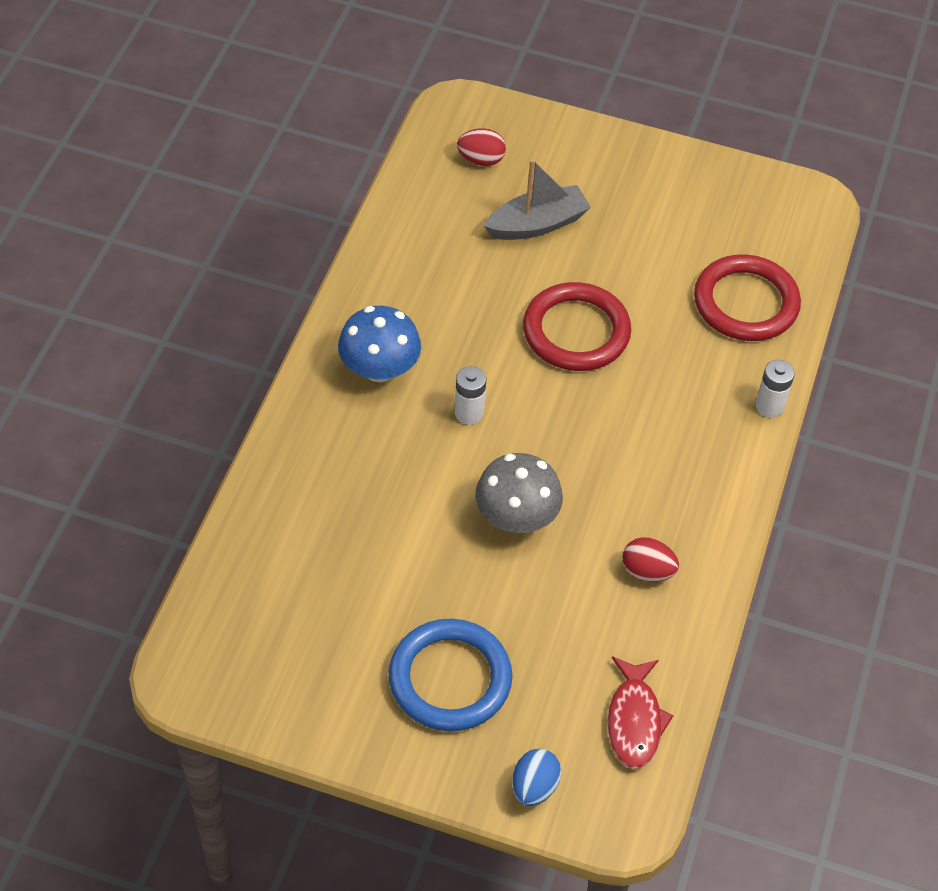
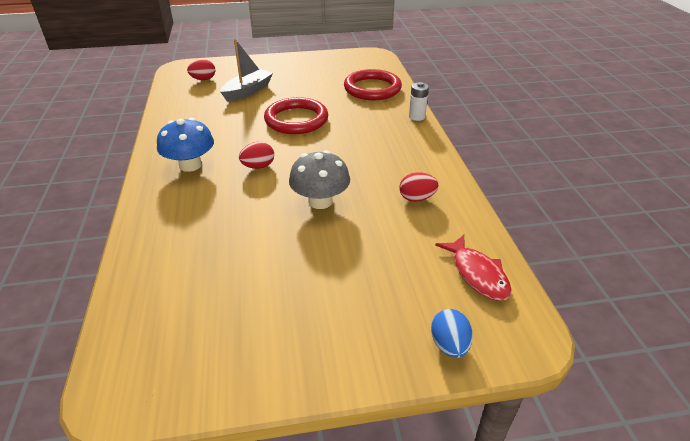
camera: 25 degrees left, 15 degrees down
blue ring [389,619,513,731] -> none
white battery [454,366,486,425] -> red egg [239,142,274,169]

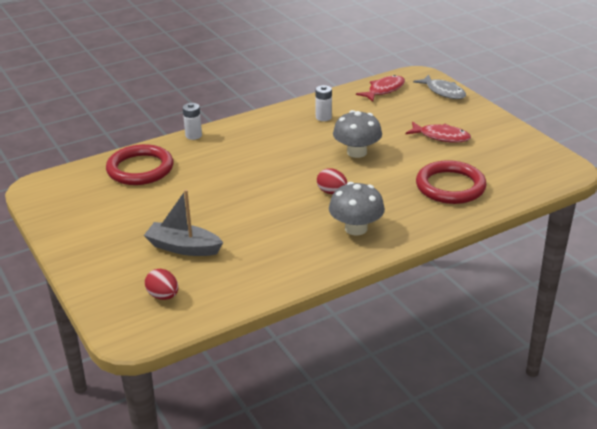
camera: 110 degrees left, 5 degrees down
blue mushroom [157,118,214,172] -> grey mushroom [329,182,385,235]
red ring [264,97,328,134] -> red ring moved to [416,160,487,204]
red egg [399,172,438,202] -> white battery [315,85,332,121]
blue egg [431,309,473,358] -> grey fish [413,74,466,99]
none -> red fish [406,122,471,143]

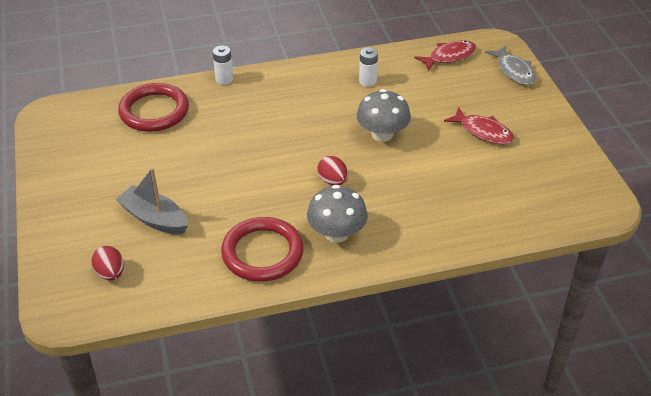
camera: 15 degrees right, 10 degrees up
red ring [416,160,487,204] -> red ring moved to [221,217,304,282]

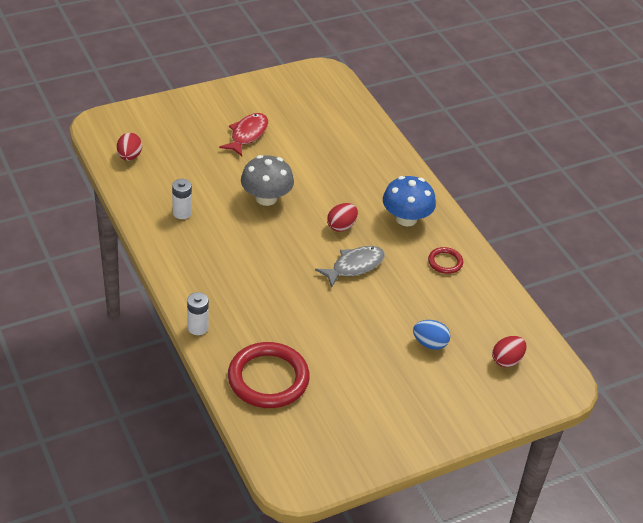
camera: 105 degrees left, 0 degrees up
grey boat [116,168,188,234] -> blue egg [413,320,450,350]
red ring [221,217,304,282] -> red ring [428,247,463,274], size x0.48
grey mushroom [307,185,368,243] -> blue mushroom [383,176,436,226]
red fish [414,40,476,71] -> red egg [117,133,142,161]
grey fish [485,46,536,85] -> grey fish moved to [315,246,385,287]

